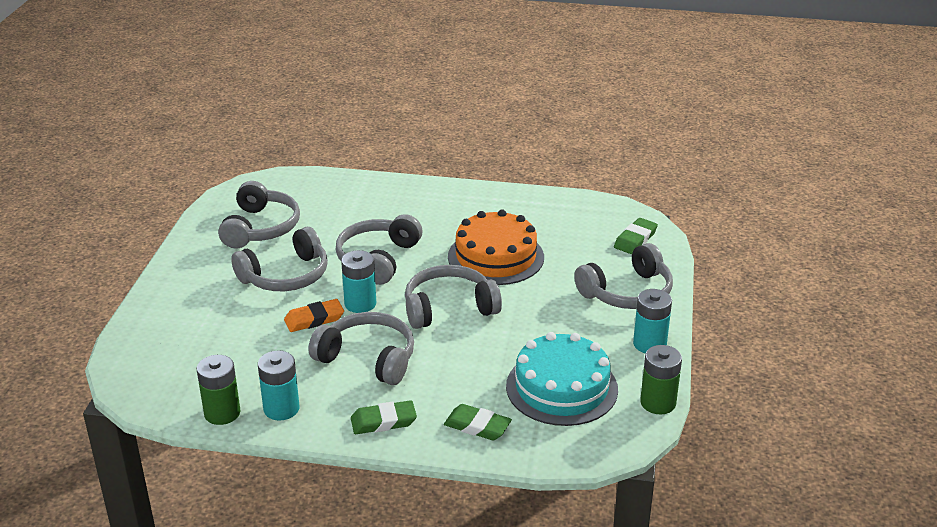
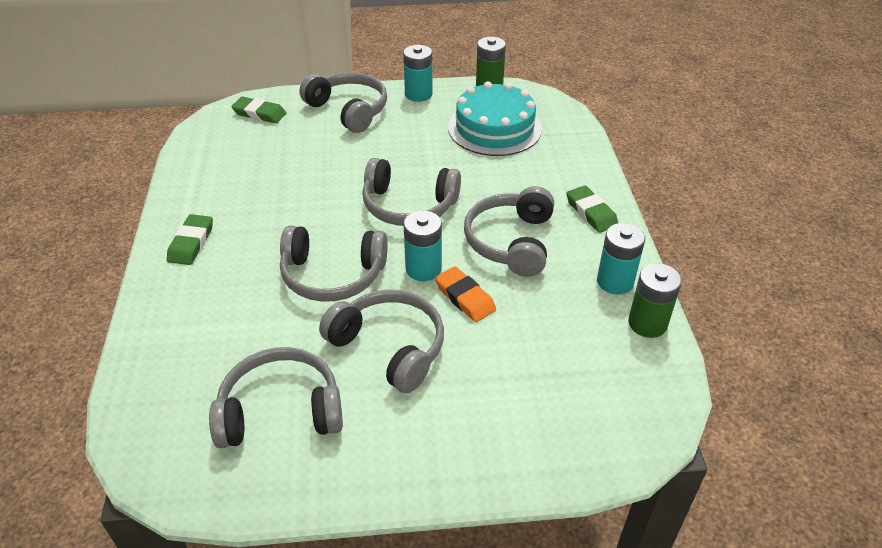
camera: 105 degrees left, 10 degrees up
grey headphones [405,265,502,329] -> grey headphones turned 45 degrees counterclockwise [362,158,461,226]
green eraser [444,404,512,440] -> green eraser moved to [167,214,213,265]
orange cake [448,210,544,285] -> none

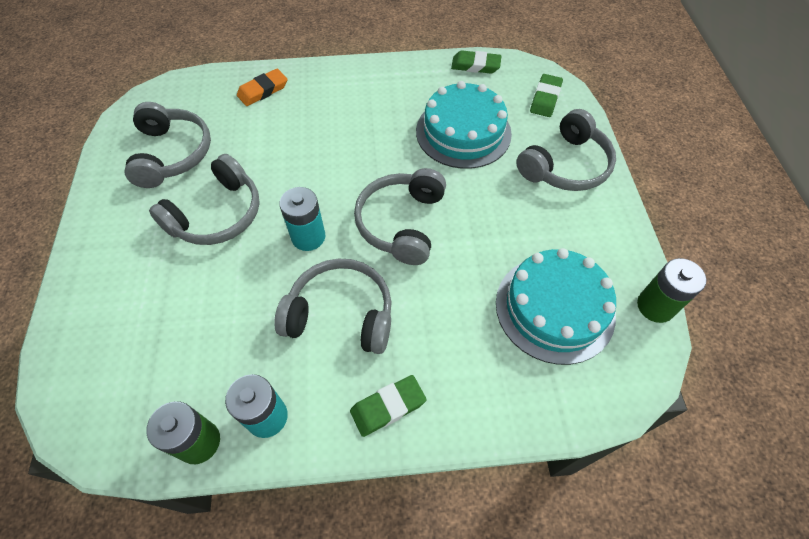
camera: 90 degrees right, 15 degrees up
green eraser [167,214,213,265] -> green eraser moved to [451,50,501,74]
grey headphones [280,226,388,302] -> none
turquoise battery [403,45,433,102] -> none
orange eraser [435,266,496,322] -> orange eraser moved to [237,69,288,106]
none -> turquoise cake [416,81,512,169]

